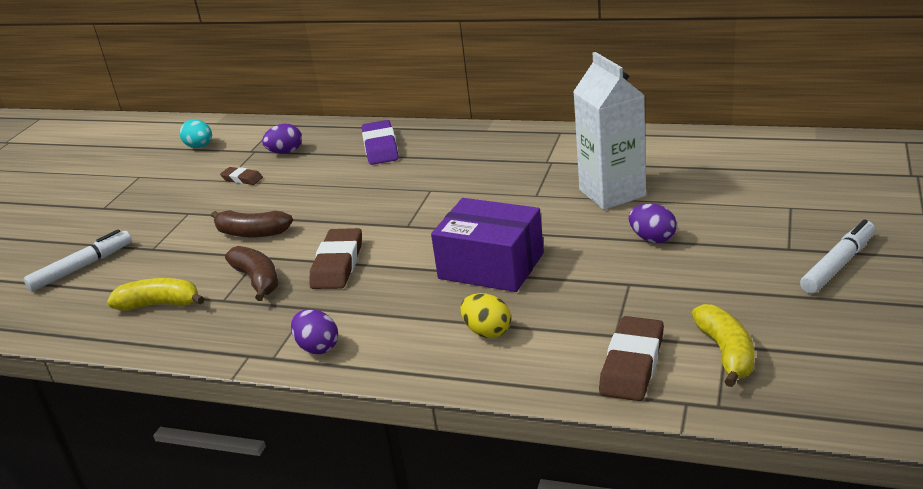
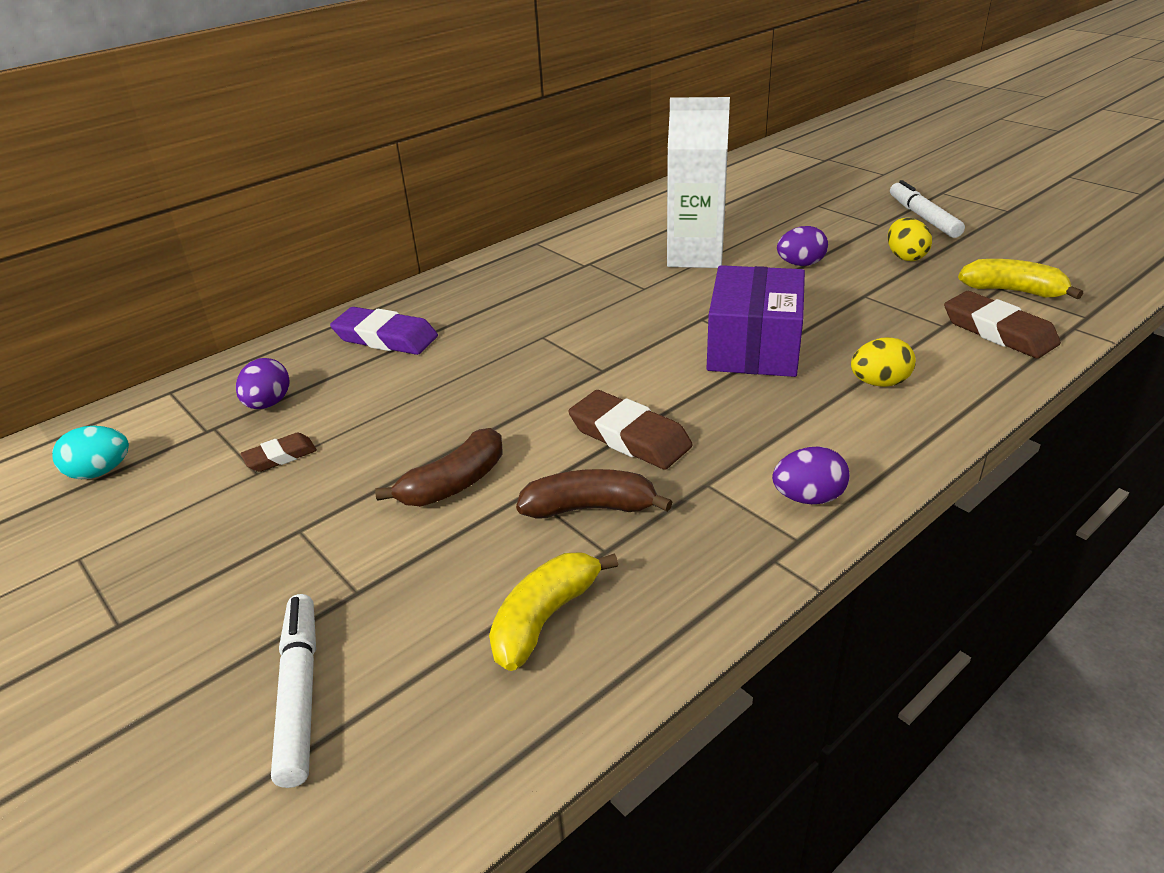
camera: 60 degrees left, 5 degrees up
purple box [431,198,544,292] -> purple box turned 45 degrees counterclockwise [707,265,805,377]
none -> yellow egg [888,218,932,261]

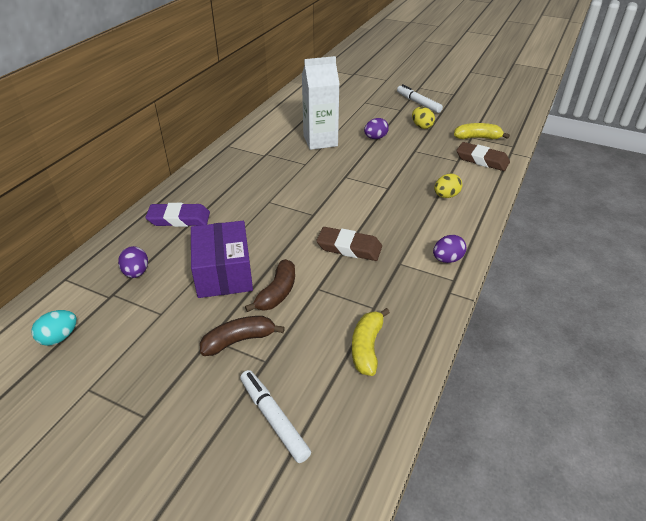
camera: 25 degrees left, 5 degrees up
brown eraser [240,433,317,472] -> none
brown banana [516,469,672,518] -> brown banana moved to [200,316,285,356]
purple box [707,265,805,377] -> purple box moved to [191,221,253,298]

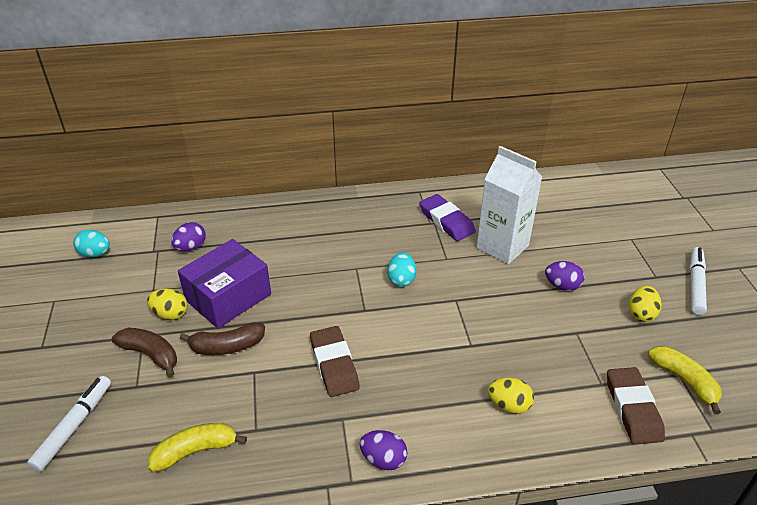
camera: 55 degrees right, 0 degrees up
purple eraser [145,203,210,227] -> purple eraser moved to [419,194,476,241]
none -> yellow egg [147,289,187,320]
none -> turquoise egg [387,252,416,287]

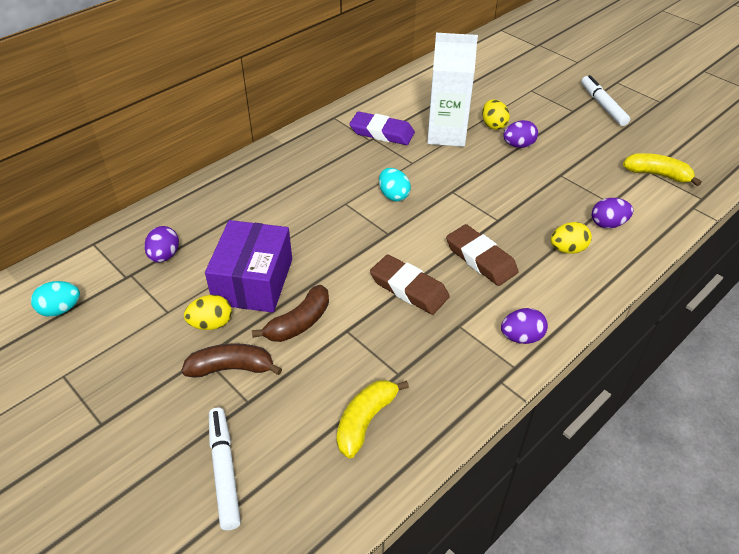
camera: 35 degrees left, 5 degrees up
brown eraser [607,367,665,444] -> brown eraser moved to [446,224,519,286]
yellow egg [629,286,661,322] -> yellow egg moved to [482,99,510,130]
none -> purple egg [592,198,633,228]

